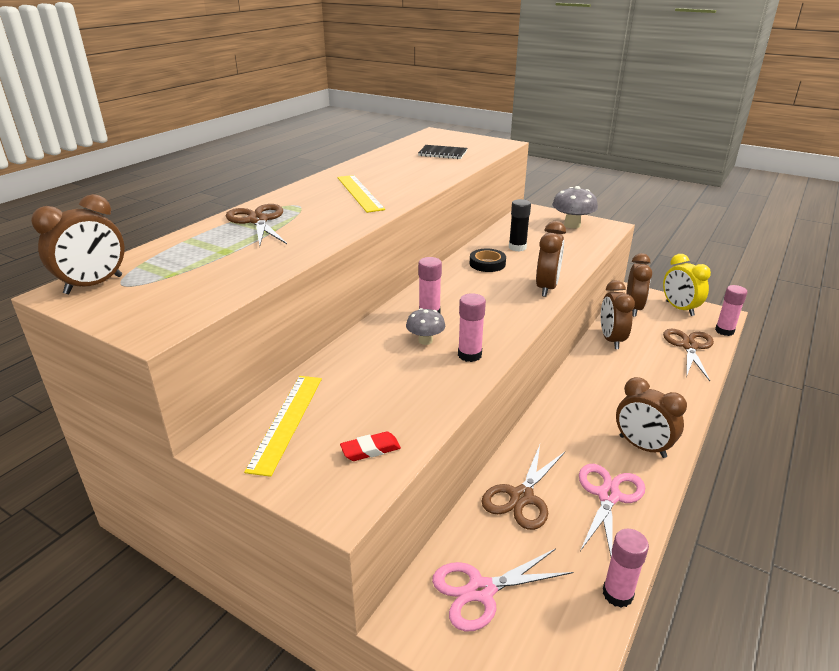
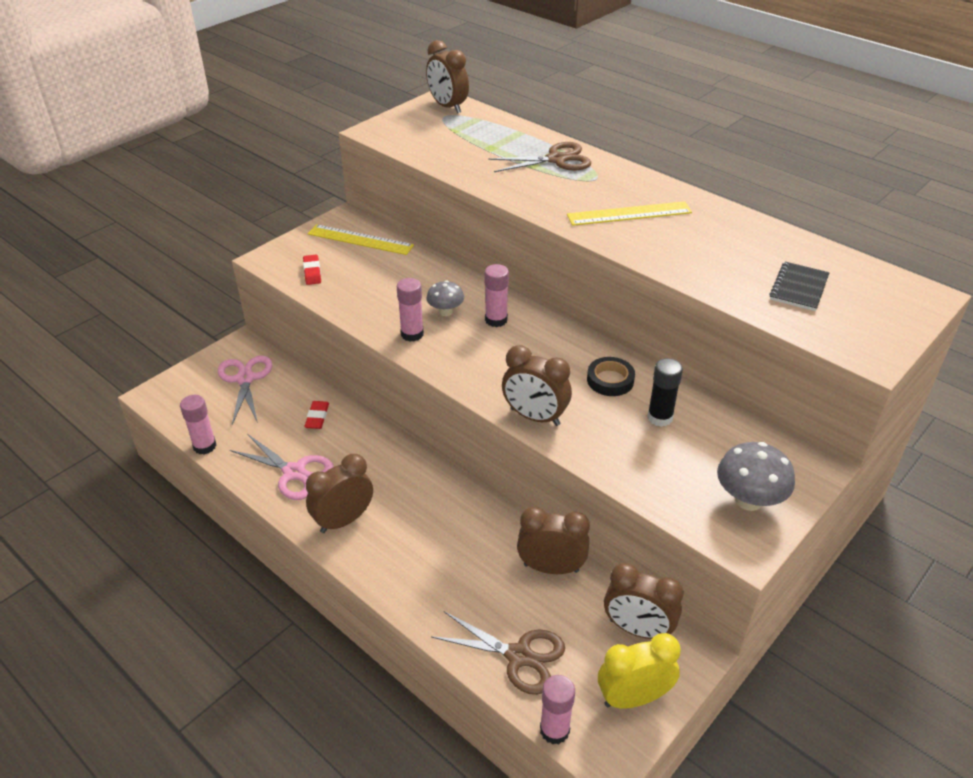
camera: 100 degrees right, 10 degrees up
brown scissors [481,445,565,530] -> red eraser [304,401,329,429]

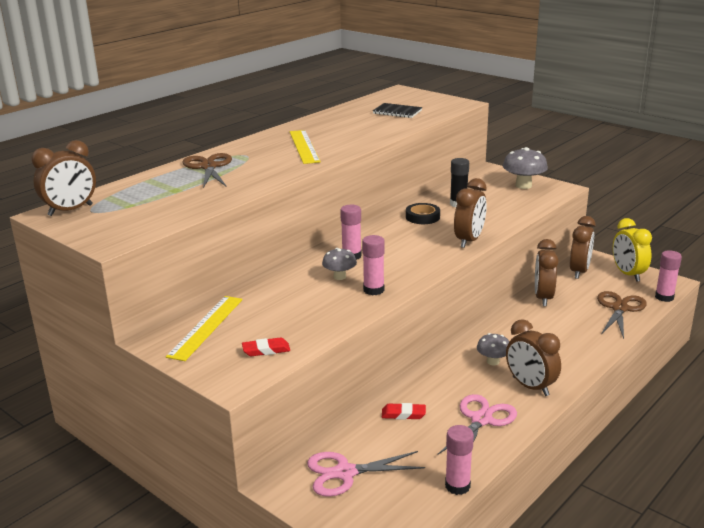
camera: 90 degrees left, 15 degrees down
none -> grey mushroom [477,333,510,365]

